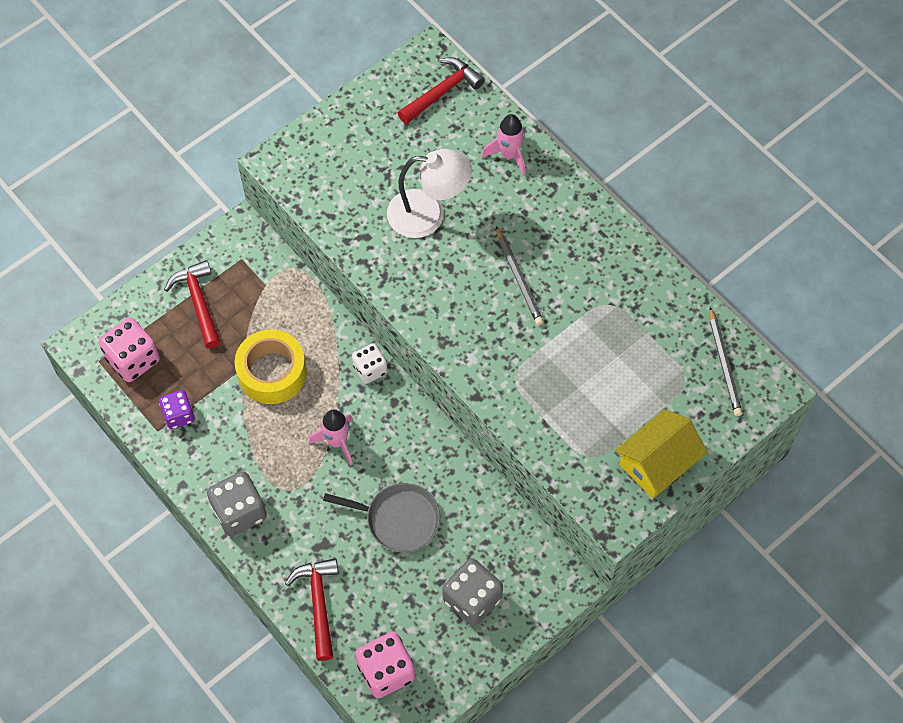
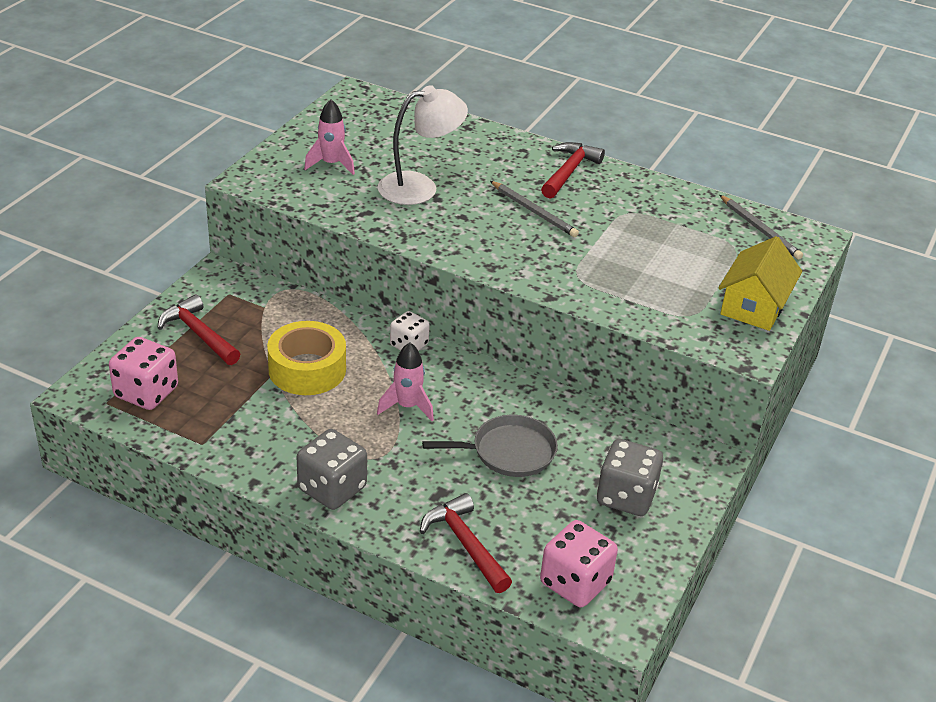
camera: 25 degrees left, 25 degrees down
purple dice [159,390,195,429] -> none
red hammer [398,57,485,124] -> red hammer moved to [541,142,605,199]
pink rocket [482,114,526,176] -> pink rocket moved to [304,99,355,175]

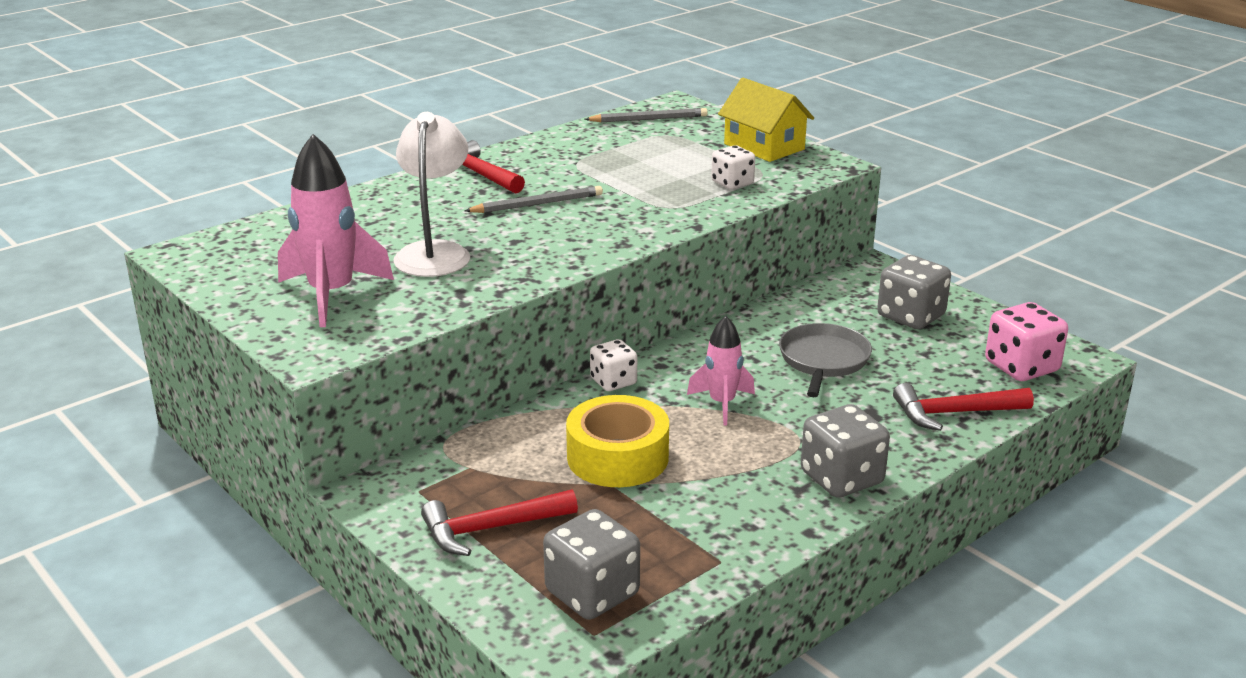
camera: 65 degrees left, 10 degrees down
pink dice [109,337,178,410] -> grey dice [543,509,640,620]
pink rocket [304,99,355,175] -> pink rocket [278,134,394,327], size x1.66
none -> white dice [711,145,755,189]

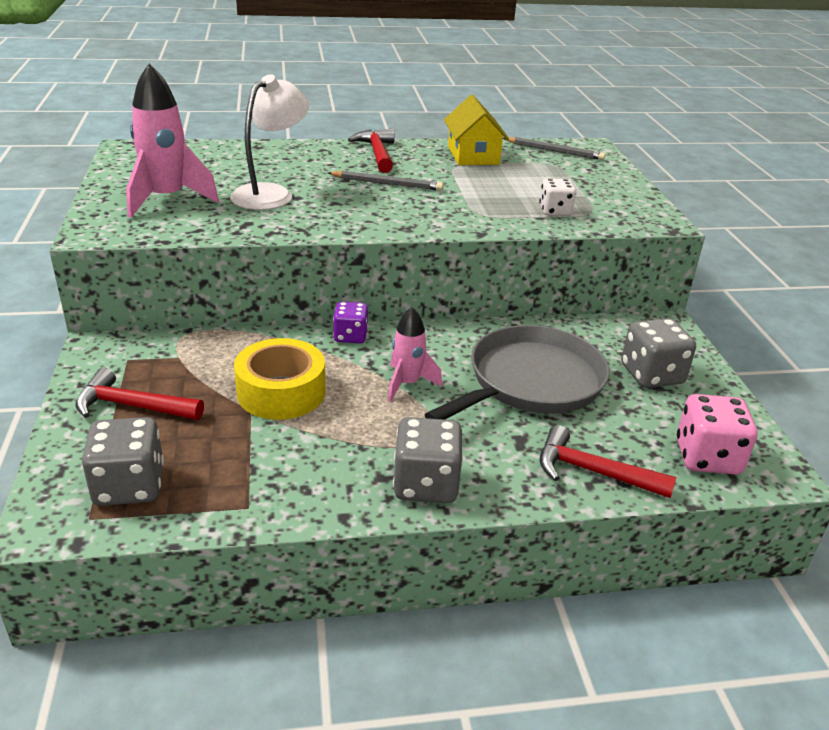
camera: 30 degrees right, 5 degrees up
white dice [590,339,637,391] -> purple dice [333,302,368,343]
yellow house [718,78,814,162] -> yellow house moved to [444,95,509,165]
grey pan [779,323,872,397] -> grey pan [424,325,610,420], size x1.60

